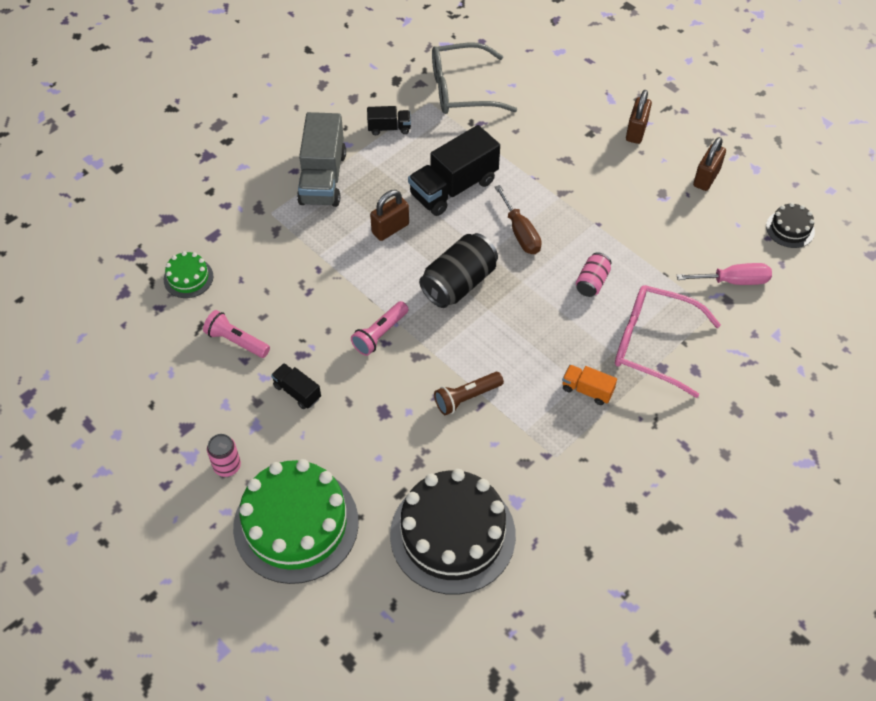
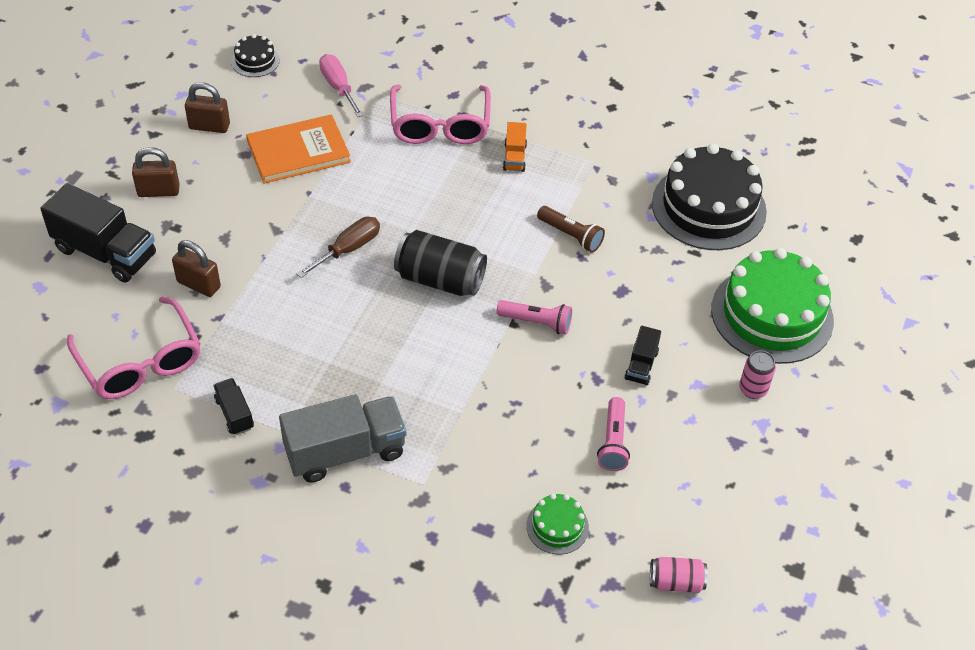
camera: 115 degrees left, 5 degrees down
brown padlock [370,190,409,241] -> brown padlock moved to [172,240,221,297]
black truck [408,125,500,216] -> black truck moved to [40,183,156,282]
grey glasses [432,43,517,114] -> pink glasses [67,296,201,399]
pink can [576,252,611,297] -> pink can moved to [650,557,708,593]
none -> orange book [246,114,351,184]

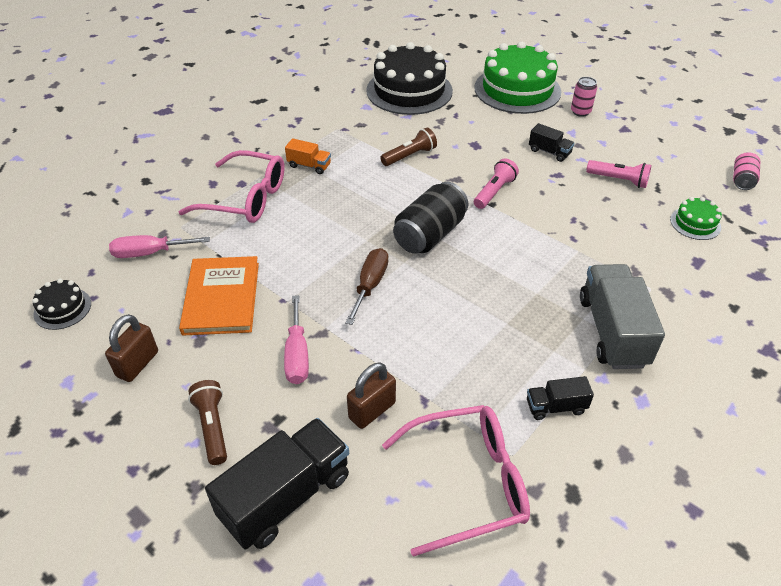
camera: 70 degrees left, 5 degrees down
brown padlock [132,147,180,197] -> brown flashlight [188,380,227,465]
brown screwdriver [297,217,380,278] -> brown screwdriver turned 45 degrees clockwise [345,248,389,325]
none -> pink screwdriver [284,295,309,384]

